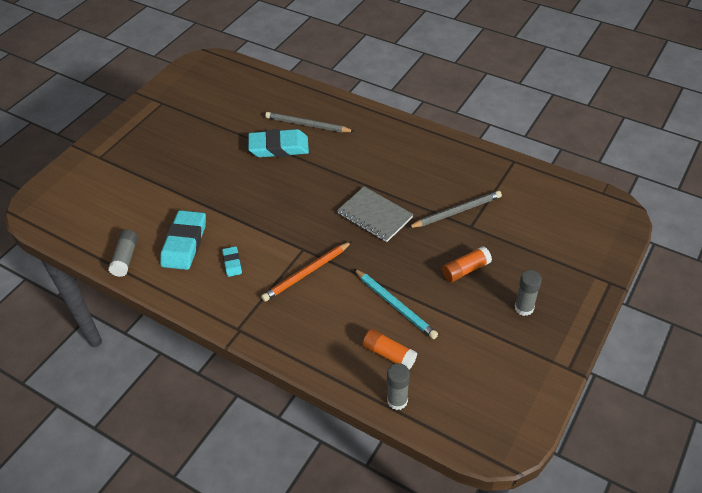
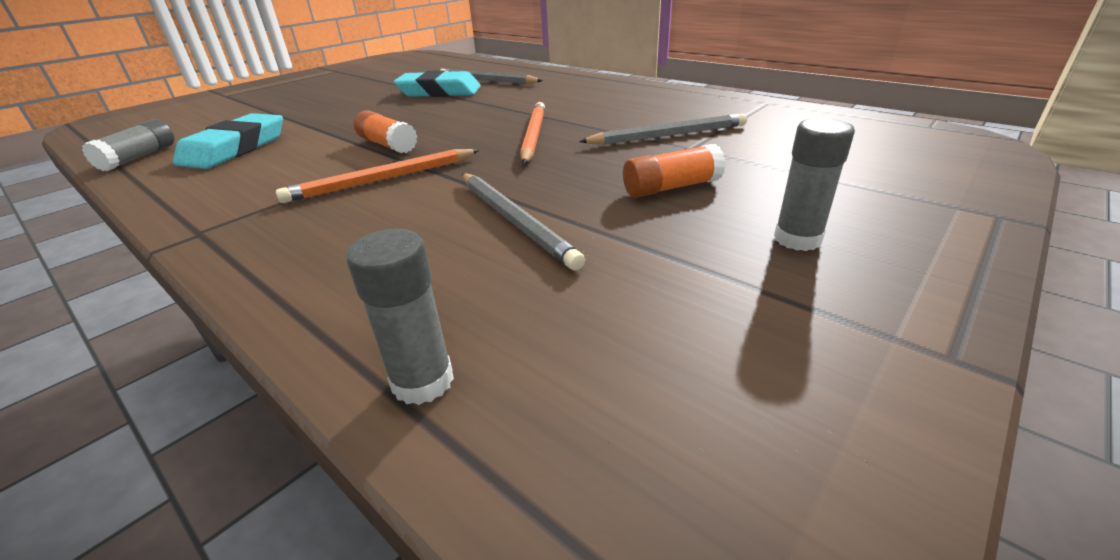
camera: 10 degrees right, 15 degrees down
turquoise eraser [222,246,242,277] -> none
grey notebook [337,187,413,242] -> orange pencil [520,102,545,164]
turquoise pencil [354,269,438,339] -> grey pencil [462,173,585,270]
orange glue stick [363,329,417,370] -> orange glue stick moved to [354,110,418,153]

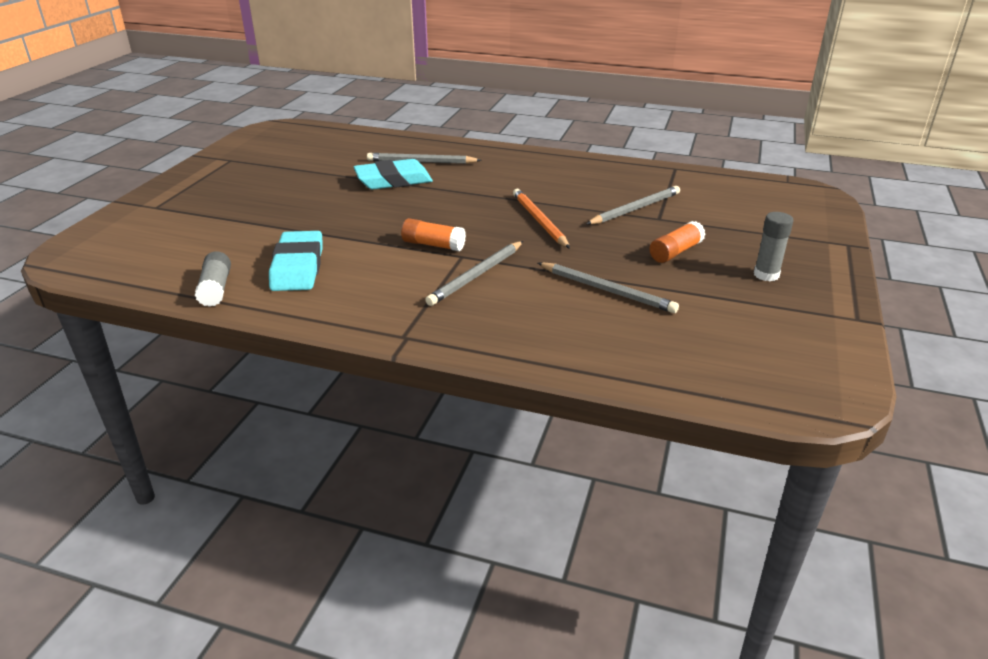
camera: 25 degrees left, 0 degrees up
orange pencil [276,149,480,203] -> grey pencil [425,241,523,306]
grey glue stick [346,229,454,405] -> none

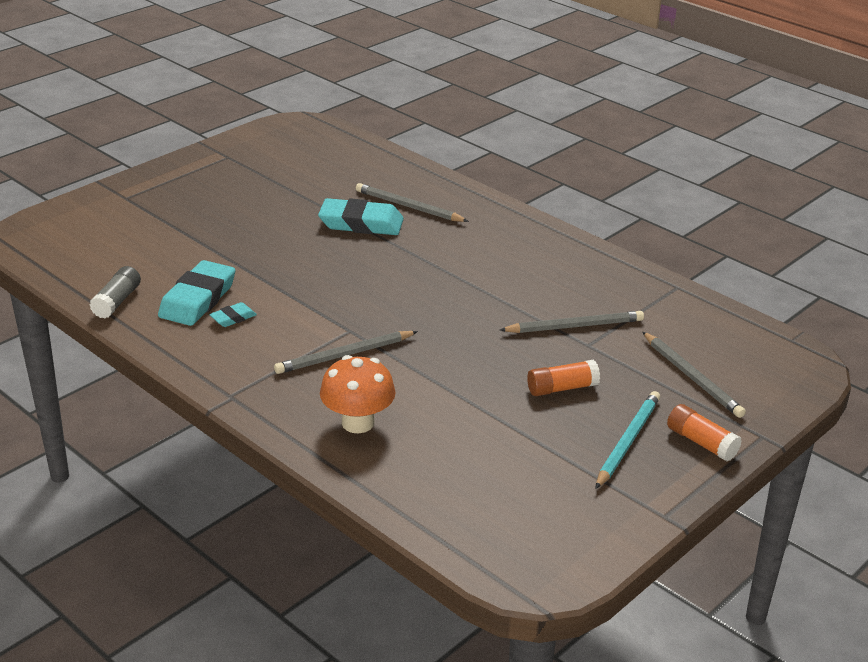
camera: 25 degrees right, 0 degrees up
orange glue stick [401,218,466,251] -> orange glue stick moved to [667,404,742,462]
orange pencil [513,189,570,249] -> none
grey pencil [538,262,679,313] -> grey pencil moved to [643,332,746,418]
grey glue stick [754,212,794,281] -> turquoise pencil [595,391,660,489]
none -> turquoise eraser [209,302,257,327]
none -> orange mushroom [320,355,396,433]

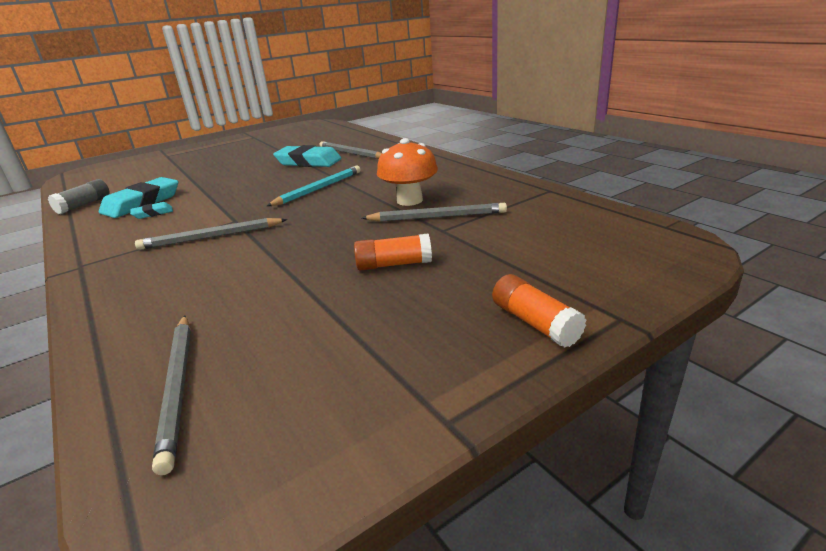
camera: 15 degrees right, 5 degrees down
orange mushroom [320,355,396,433] -> orange mushroom moved to [377,138,438,206]
turquoise pencil [595,391,660,489] -> turquoise pencil moved to [267,165,361,206]
grey pencil [643,332,746,418] -> grey pencil moved to [152,315,191,475]

